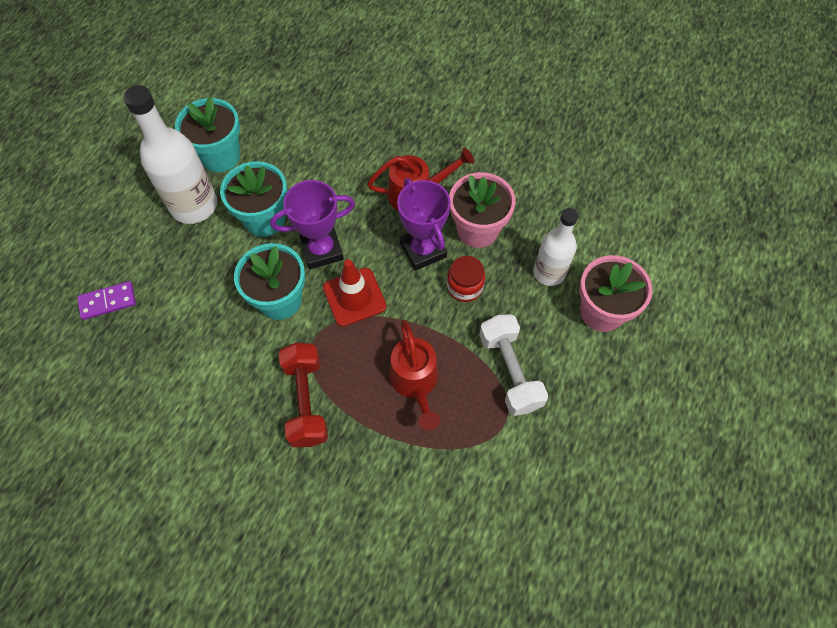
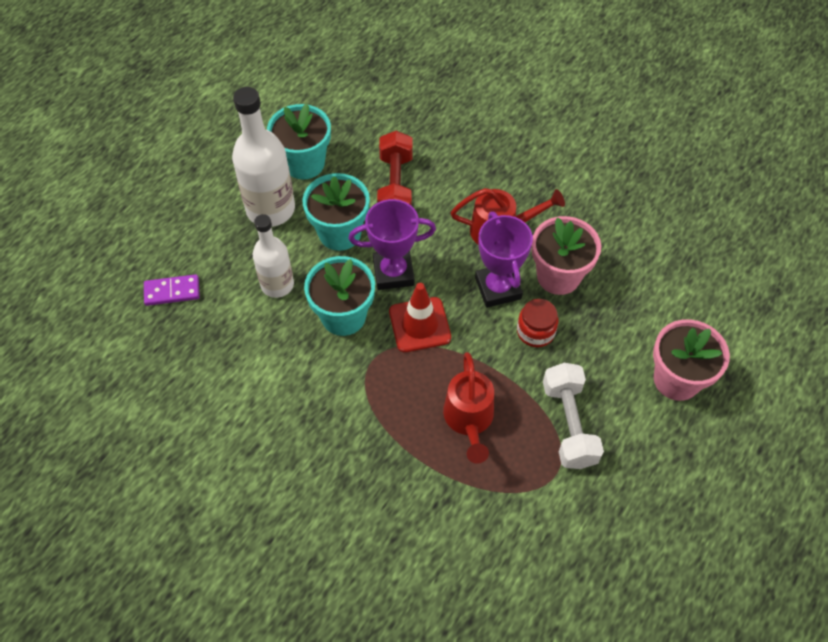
camera: 10 degrees right, 5 degrees down
red dumbbell [279,343,328,447] -> red dumbbell moved to [377,131,413,206]
white bottle [533,208,578,286] -> white bottle moved to [253,214,294,298]

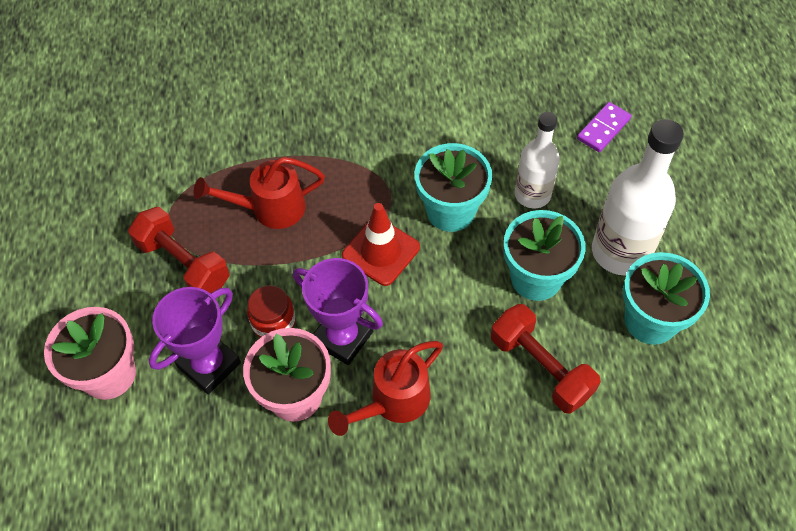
camera: 140 degrees right, 0 degrees up
purple trophy [348,199,436,290] -> purple trophy moved to [149,287,241,394]
red watering can [443,352,494,464] -> red watering can turned 60 degrees counterclockwise [194,157,325,229]
white dumbbell [543,363,604,469] -> red dumbbell [128,207,230,293]

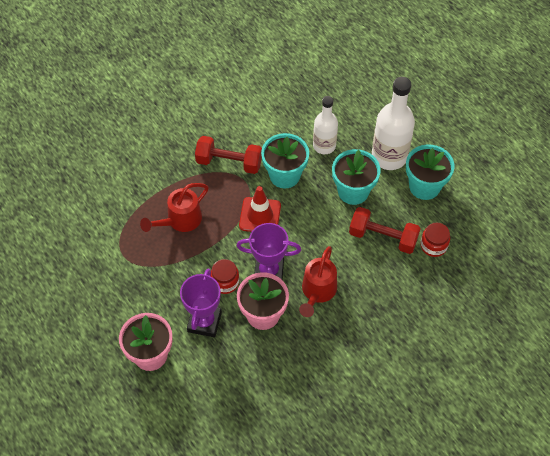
camera: 30 degrees left, 0 degrees up
red dumbbell [128,207,230,293] -> red dumbbell moved to [195,136,262,174]
purple domino [577,102,631,152] -> none
none -> red jar [420,222,450,257]

